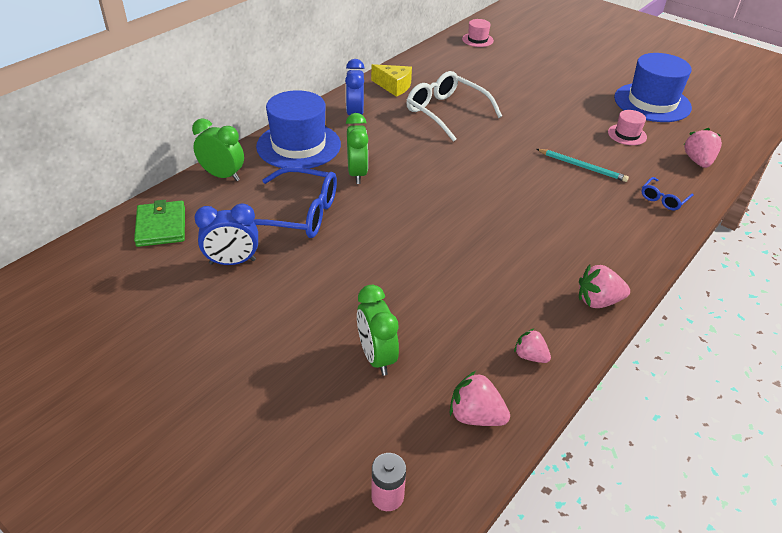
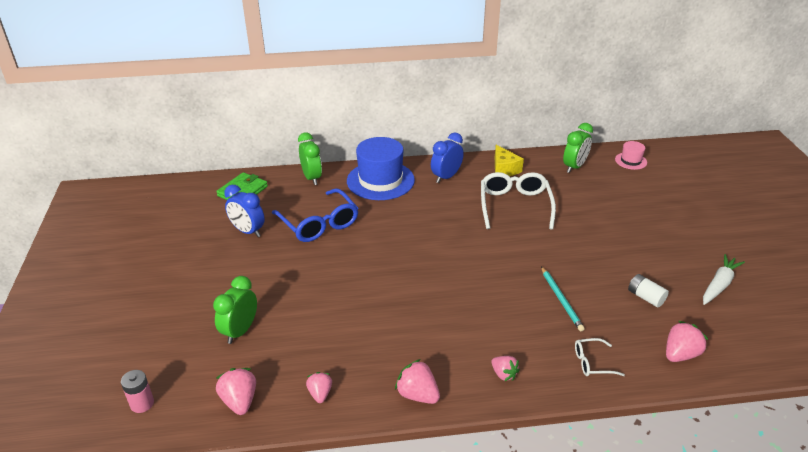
camera: 45 degrees right, 5 degrees down
green clock [346,113,368,184] -> green clock moved to [563,123,593,173]
pink hat [608,110,647,145] -> white battery [628,274,669,308]
blue hat [614,53,692,122] -> white carrot [703,254,745,305]
blue glasses [642,177,693,210] -> white glasses [575,338,625,376]
none -> pink strawberry [491,356,520,381]

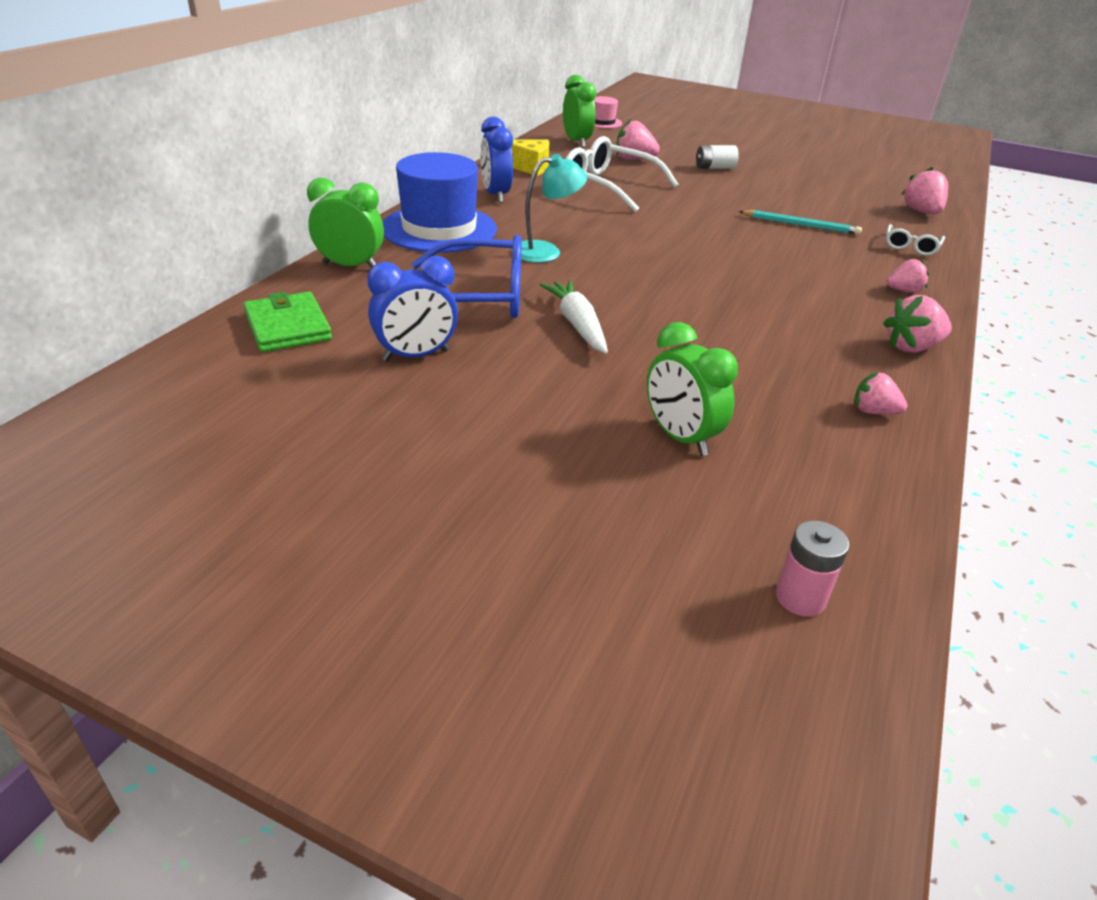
camera: 60 degrees left, 0 degrees up
pink strawberry [216,368,256,415] -> pink strawberry moved to [617,119,660,160]
white battery [628,274,669,308] -> white battery moved to [696,145,739,169]
white carrot [703,254,745,305] -> white carrot moved to [539,280,608,354]
none -> turquoise lamp [512,154,587,263]

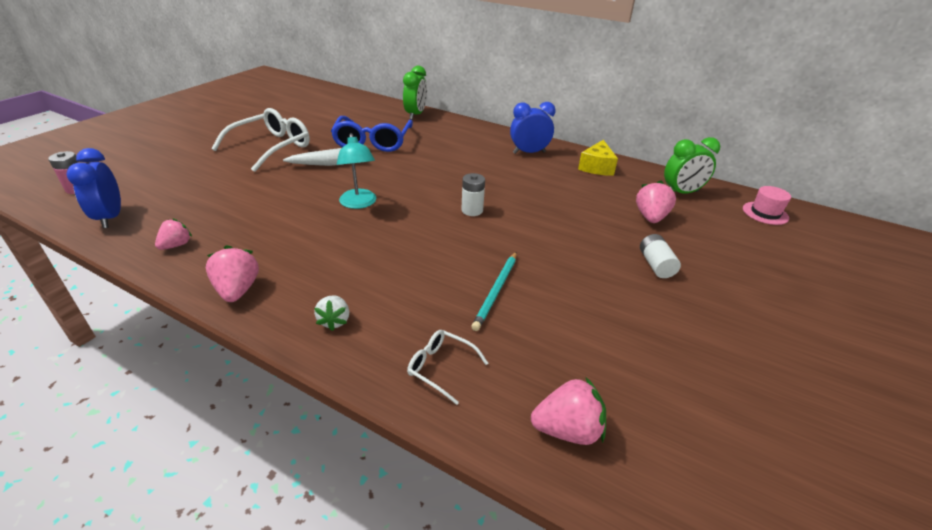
camera: 95 degrees right, 0 degrees up
green wallet [244,292,332,352] -> none
blue clock [367,256,458,361] -> blue clock moved to [66,148,121,228]
blue hat [383,152,497,253] -> none
turquoise lamp [512,154,587,263] -> turquoise lamp moved to [337,133,376,209]
white glasses [566,136,679,212] -> white glasses moved to [211,108,310,172]
green clock [647,322,738,456] -> none
pink strawberry [887,259,929,293] -> white strawberry [314,295,349,331]
none -> white battery [461,173,485,216]

